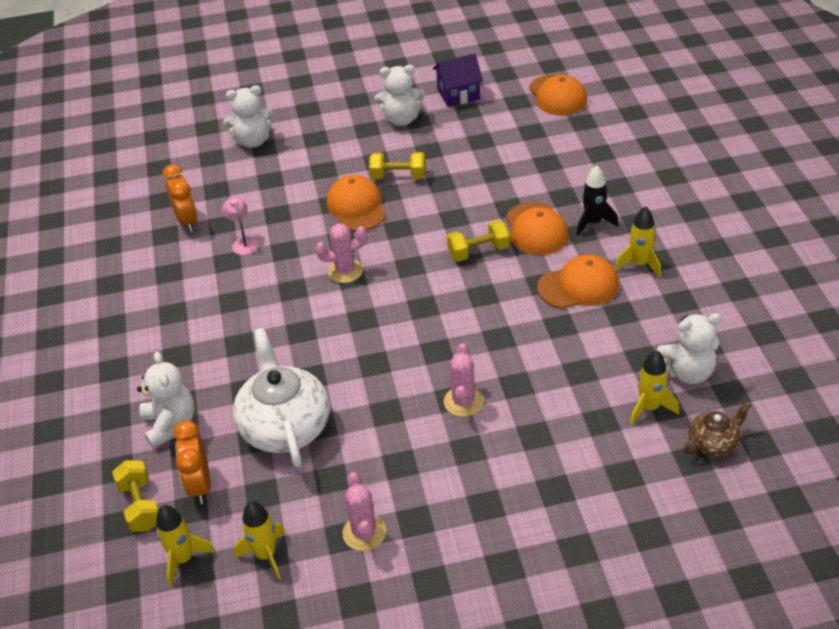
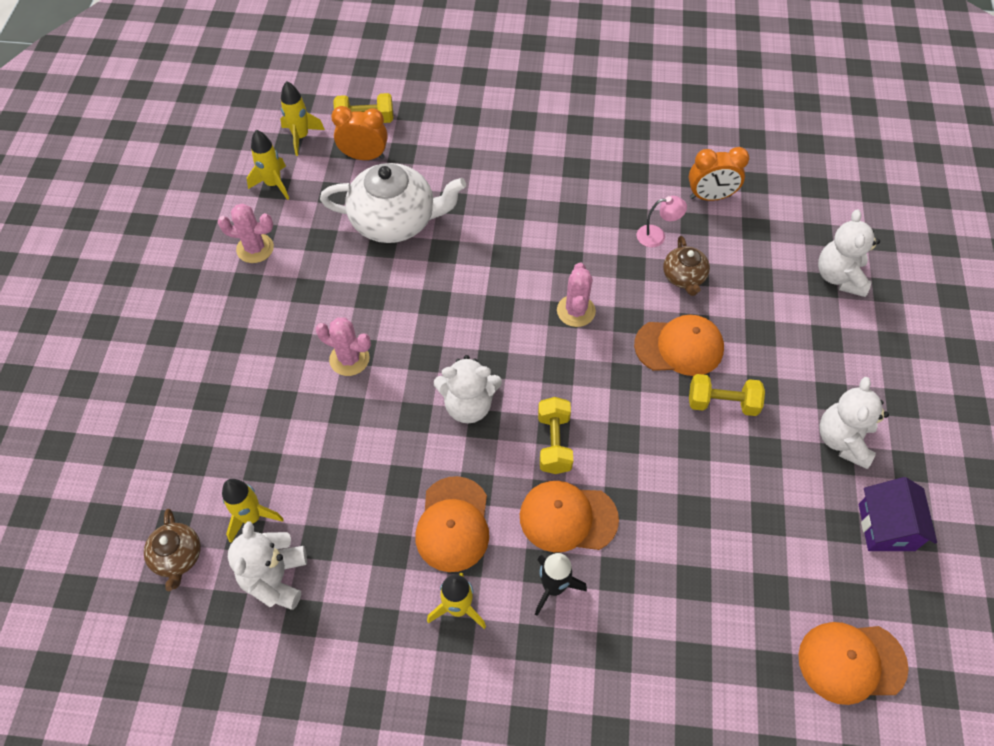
camera: 105 degrees right, 15 degrees up
white teddy bear [137,352,195,448] -> white teddy bear moved to [434,355,502,424]
yellow dumbbell [369,152,426,179] -> yellow dumbbell turned 75 degrees clockwise [689,374,765,416]
none -> brown teapot [663,236,710,296]

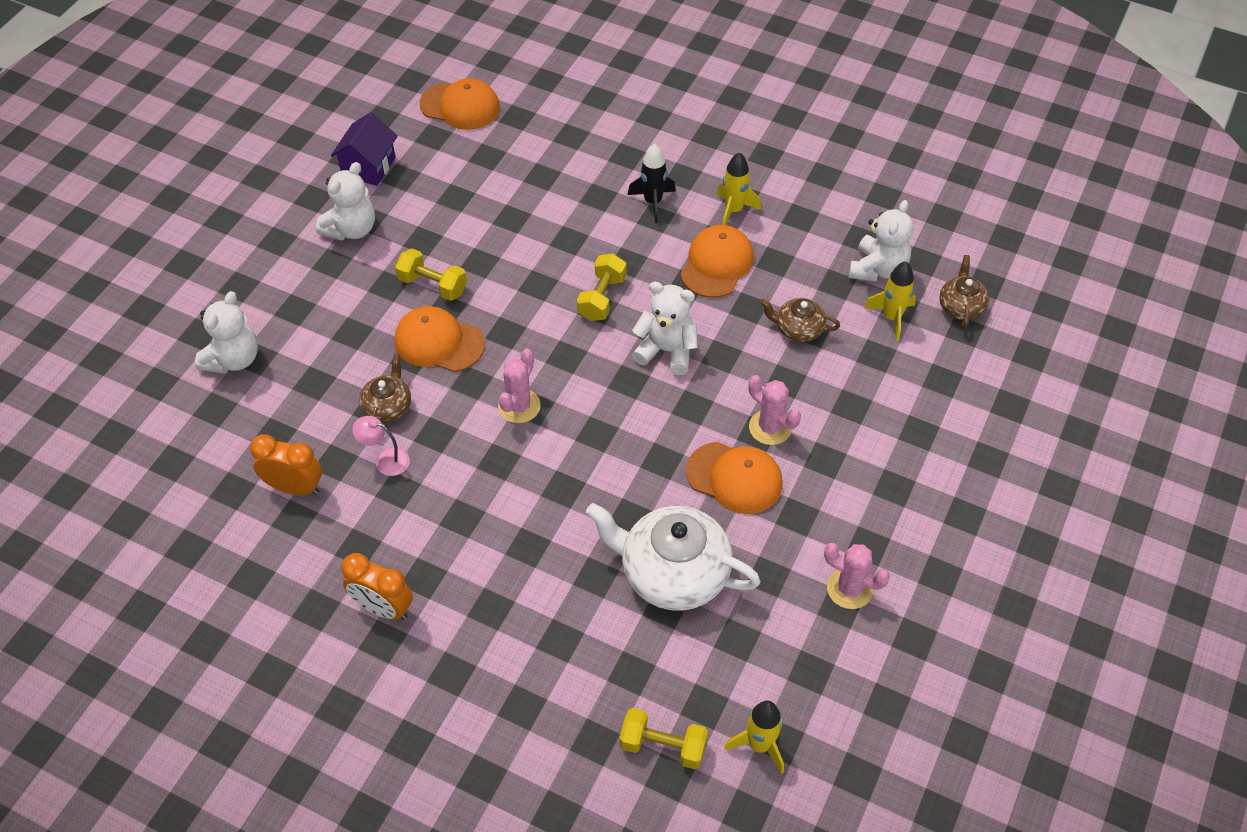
camera: 160 degrees left, 5 degrees down
yellow rocket [247,130,289,200] -> none
orange clock [331,106,388,160] -> orange clock moved to [341,553,413,620]
orange cap [520,481,619,552] -> orange cap moved to [686,442,783,514]
none -> brown teapot [760,298,840,342]

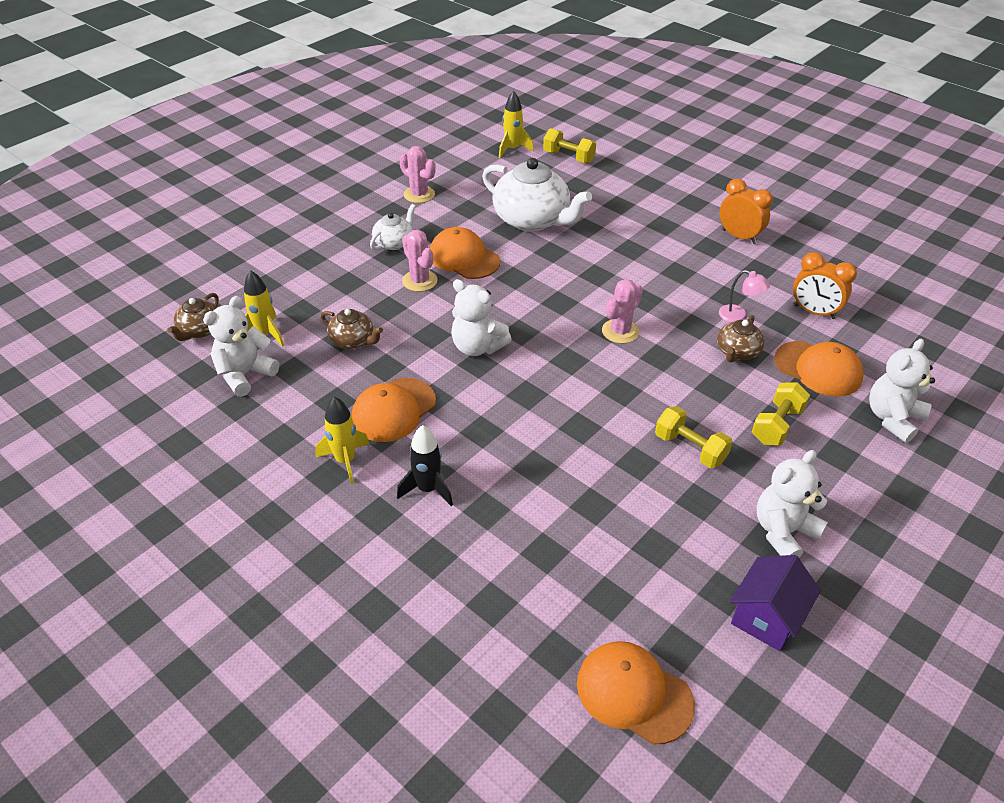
camera: 165 degrees left, 10 degrees down
orange cap [395,306,485,372] -> orange cap moved to [775,341,864,396]
yellow dumbbell [577,254,626,321] -> yellow dumbbell moved to [752,383,810,445]
none -> white teapot [370,204,416,250]

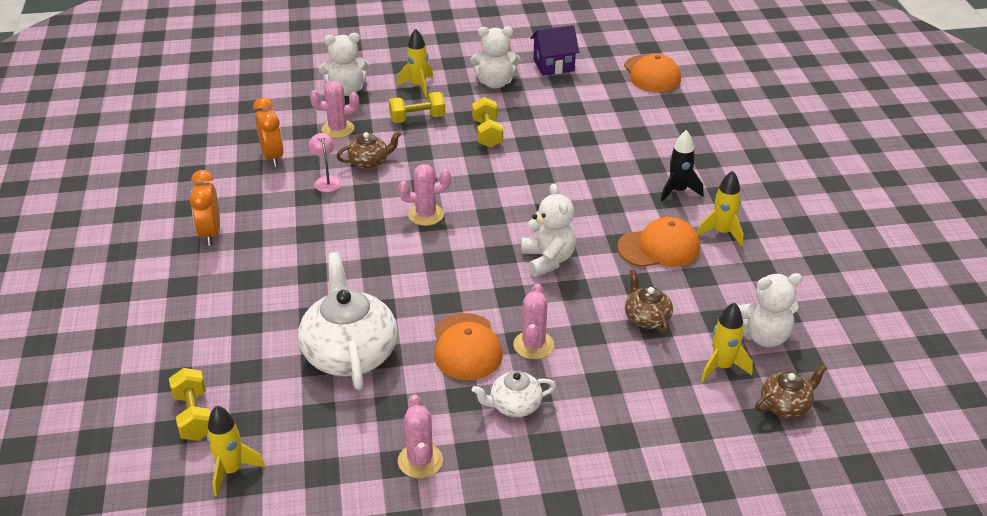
camera: 140 degrees left, 5 degrees down
orange cap [775,341,864,396] -> pink cactus [310,81,359,138]
none -> yellow rocket [397,29,433,98]

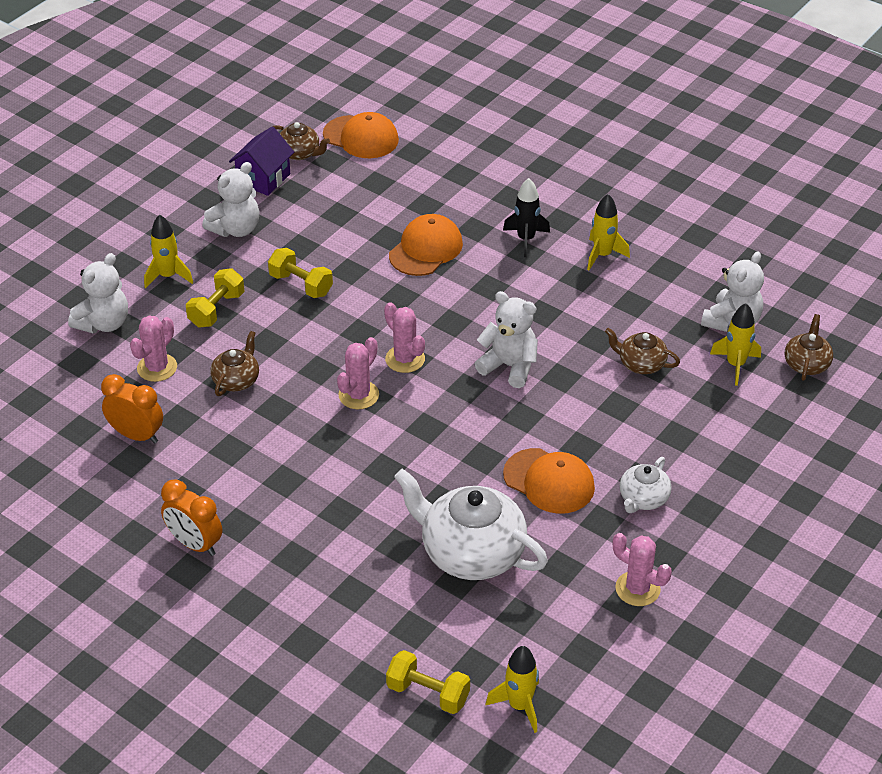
camera: 45 degrees left, 5 degrees up
pink lamp [309,133,341,192] -> none
pink cactus [513,284,554,359] -> pink cactus moved to [384,302,425,373]
orange cap [617,217,700,267] -> orange cap moved to [389,214,463,276]
none -> brown teapot [273,122,330,160]

